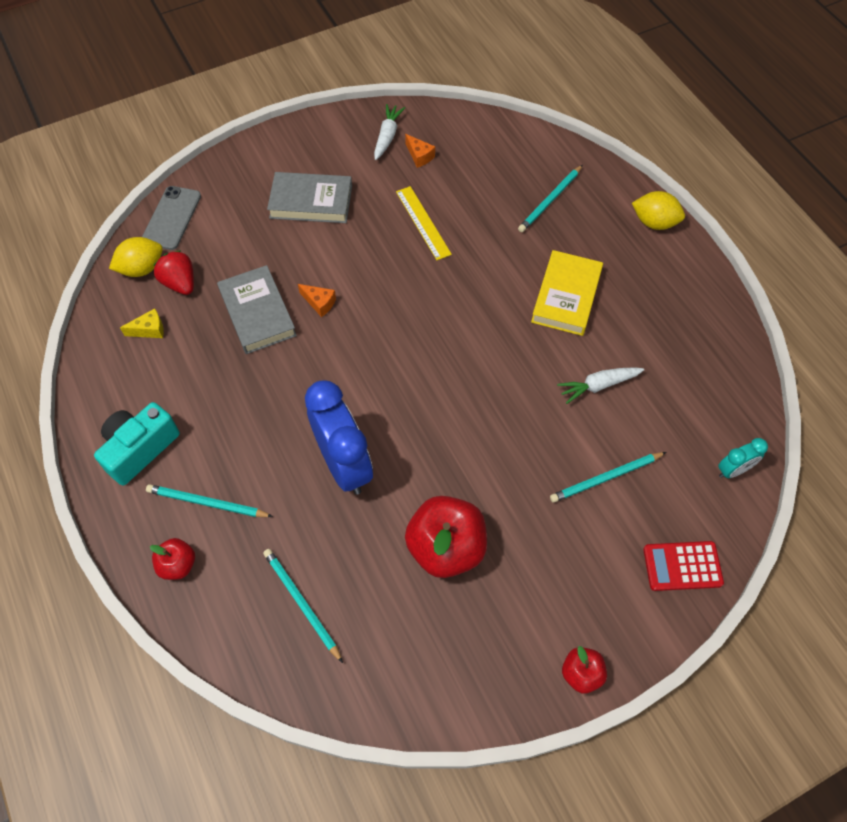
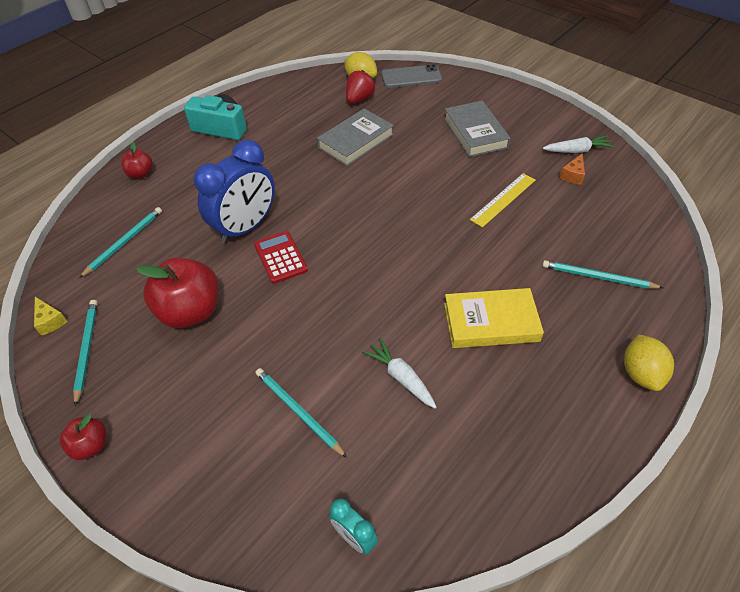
camera: 70 degrees right, 10 degrees down
yellow cheese [120,308,164,338] -> yellow cheese moved to [34,297,68,335]
turquoise pencil [146,484,273,517] -> turquoise pencil moved to [73,300,98,407]
orange cheese [298,284,336,317] -> none
red calculator [643,541,724,591] -> red calculator moved to [254,231,308,284]

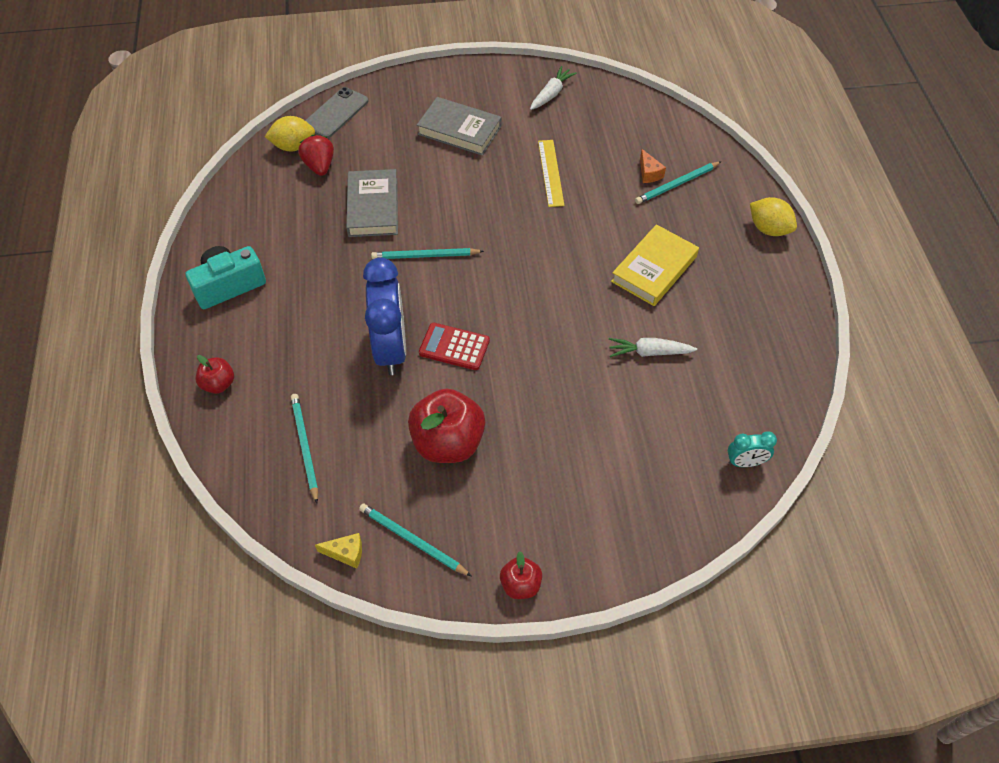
camera: 50 degrees left, 5 degrees up
turquoise pencil [255,368,347,458] -> turquoise pencil moved to [371,248,484,259]
orange cheese [560,153,585,185] -> orange cheese moved to [640,149,666,183]

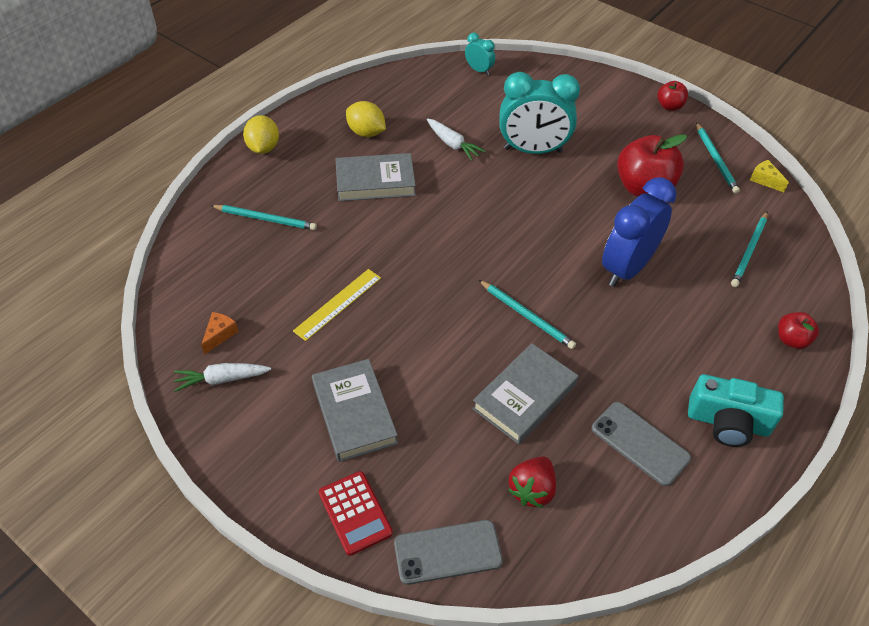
camera: 135 degrees left, 5 degrees down
yellow lemon [265,116,315,151] -> yellow lemon moved to [346,101,386,137]
red calculator [419,323,490,370] -> red calculator moved to [319,471,393,556]
yellow book [611,224,699,306] -> grey book [335,153,416,201]
orange cheese [640,149,666,183] -> orange cheese moved to [201,312,239,355]
none -> turquoise clock [499,72,580,154]
none -> grey phone [592,402,691,486]

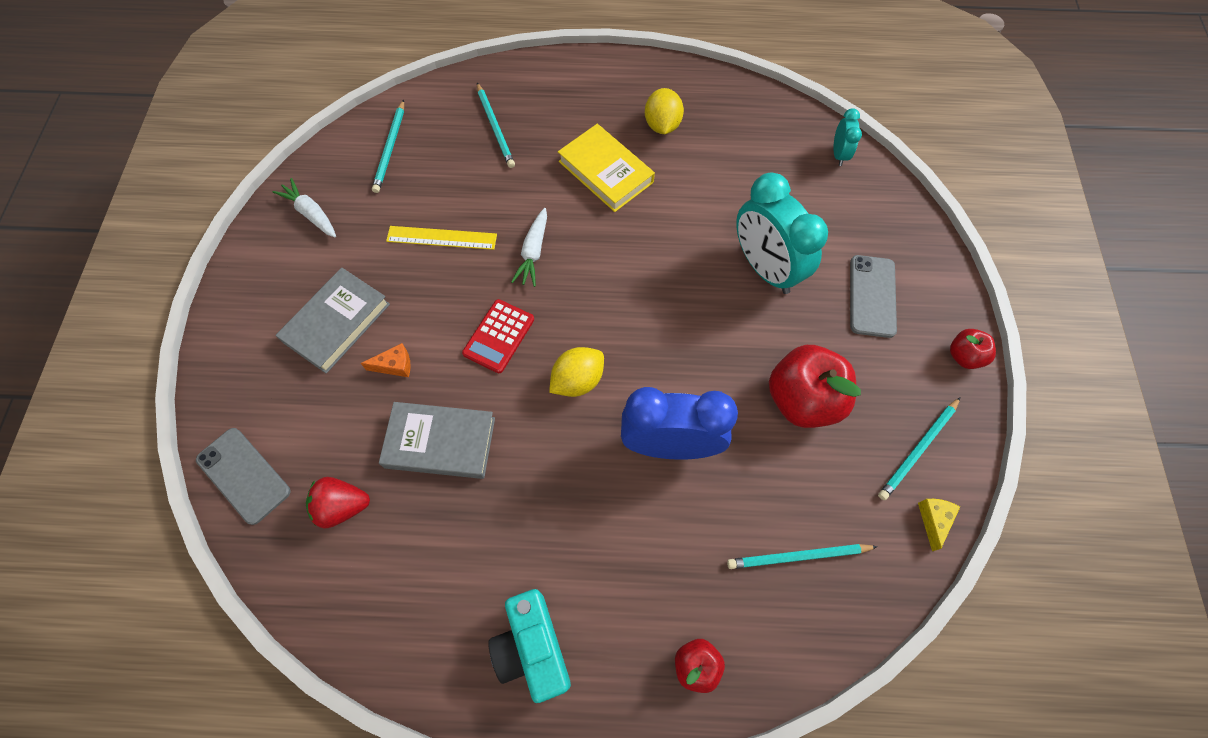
camera: 55 degrees right, 15 degrees up
orange cheese [201,312,239,355] -> orange cheese moved to [361,343,411,377]
yellow lemon [243,115,279,154] -> yellow lemon moved to [549,347,604,397]
red calculator [319,471,393,556] -> red calculator moved to [462,299,534,373]
grey book [335,153,416,201] -> yellow book [558,124,655,212]
white carrot [427,119,486,161] -> white carrot moved to [511,208,547,287]
turquoise pencil [479,280,576,349] -> turquoise pencil moved to [372,100,404,193]
grey phone [592,402,691,486] -> grey phone moved to [850,255,897,338]

